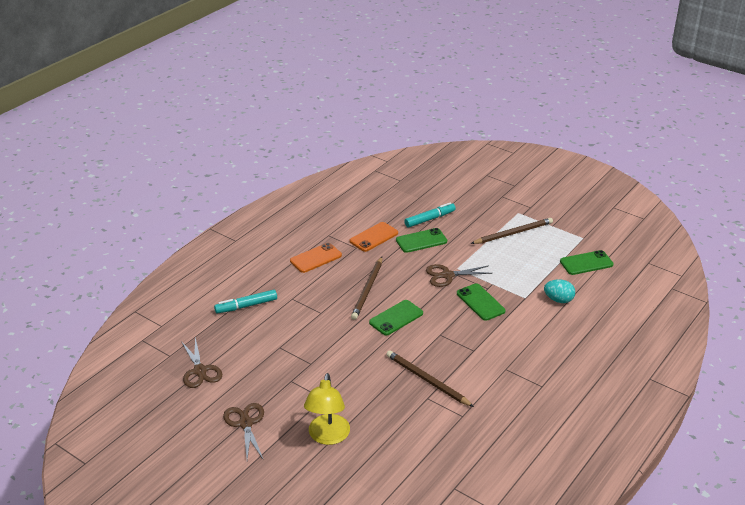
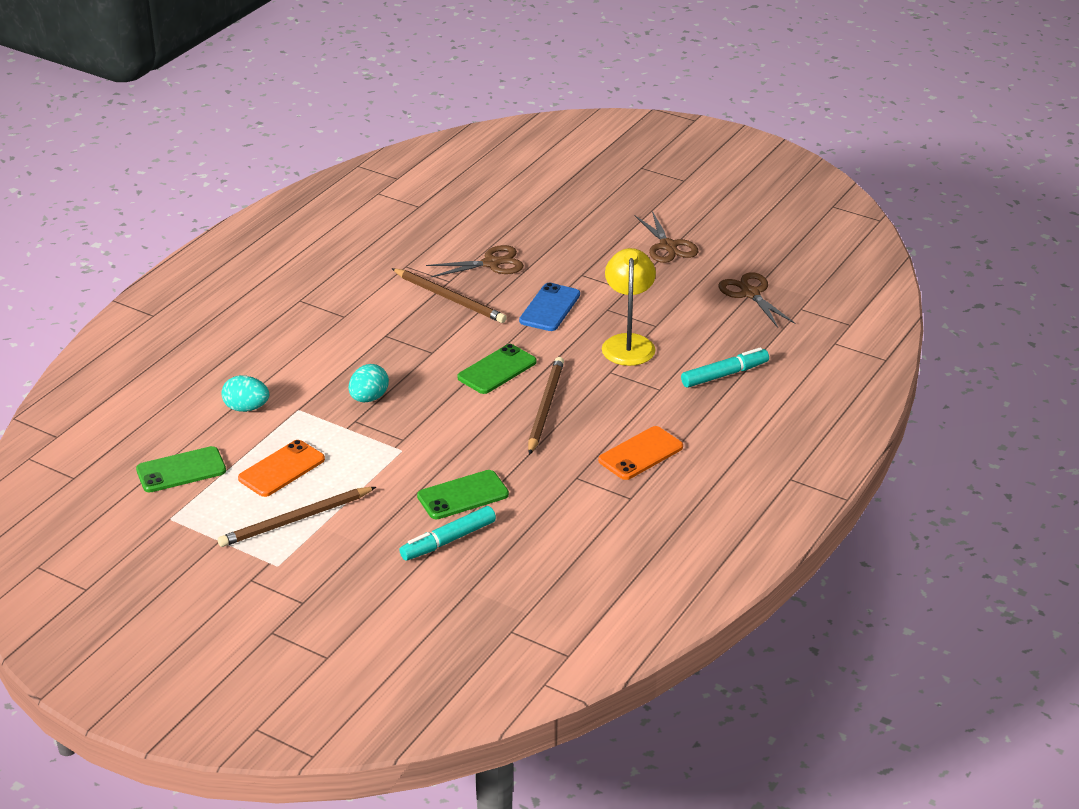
camera: 175 degrees right, 0 degrees up
yellow lamp [304,373,350,445] -> yellow lamp moved to [602,248,656,366]
orange phone [350,222,398,252] -> orange phone moved to [238,440,325,497]
brown scissors [426,264,493,287] -> brown scissors moved to [426,245,524,277]
green phone [457,283,506,321] -> turquoise egg [349,364,389,402]
none -> blue phone [519,283,580,331]

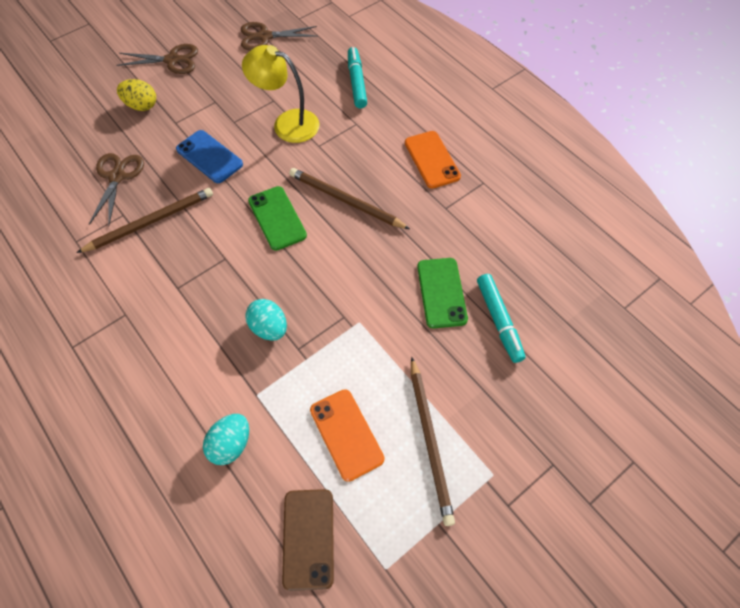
camera: 70 degrees left, 25 degrees up
green phone [136,446,226,492] -> brown phone [282,489,334,591]
none -> yellow egg [117,79,156,111]

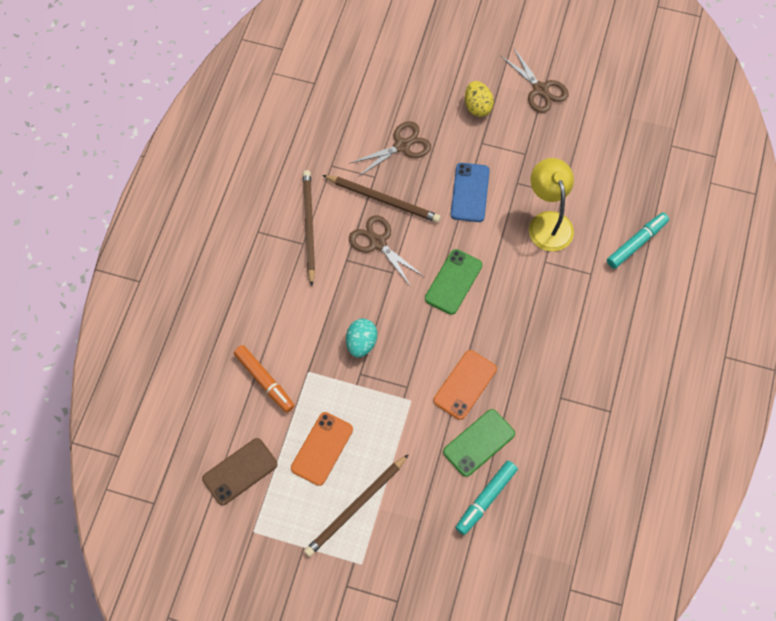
camera: 55 degrees right, 5 degrees up
turquoise egg [203,414,249,465] -> orange marker [234,345,295,413]
brown scissors [241,22,318,51] -> brown scissors moved to [349,215,423,287]
brown pencil [289,168,410,229] -> brown pencil moved to [303,170,315,286]
orange phone [405,131,461,189] -> orange phone moved to [434,350,497,420]

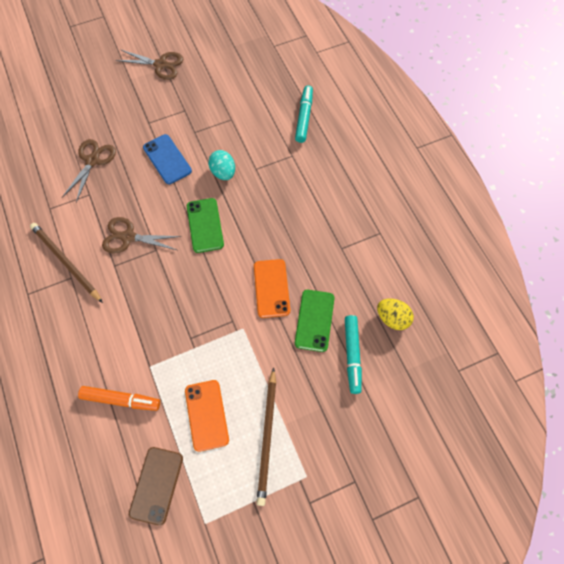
camera: 40 degrees left, 0 degrees up
brown pencil [323,175,441,223] -> none
turquoise egg [346,319,377,357] -> turquoise egg moved to [208,150,235,180]
yellow egg [465,81,494,117] -> yellow egg moved to [377,299,414,330]
yellow lamp [529,158,574,252] -> none

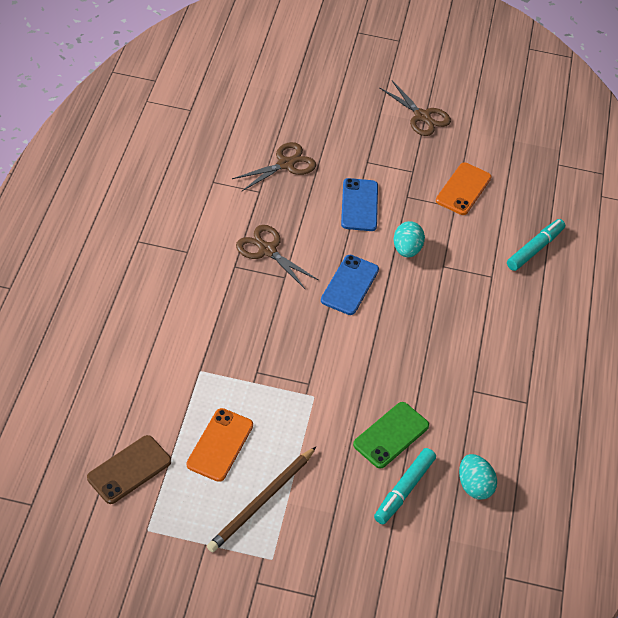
camera: 30 degrees right, 15 degrees down
brown pencil [30,223,103,303] -> none
orange marker [78,386,160,411] -> none
green phone [187,198,224,253] -> blue phone [321,255,379,315]
orange phone [254,259,290,318] -> orange phone moved to [436,163,491,215]
yellow egg [377,299,414,330] -> turquoise egg [459,454,497,500]

